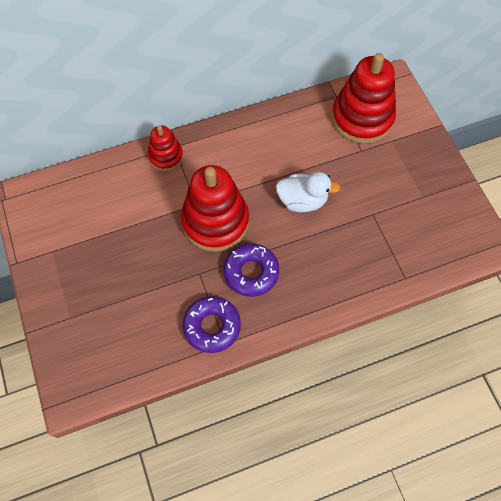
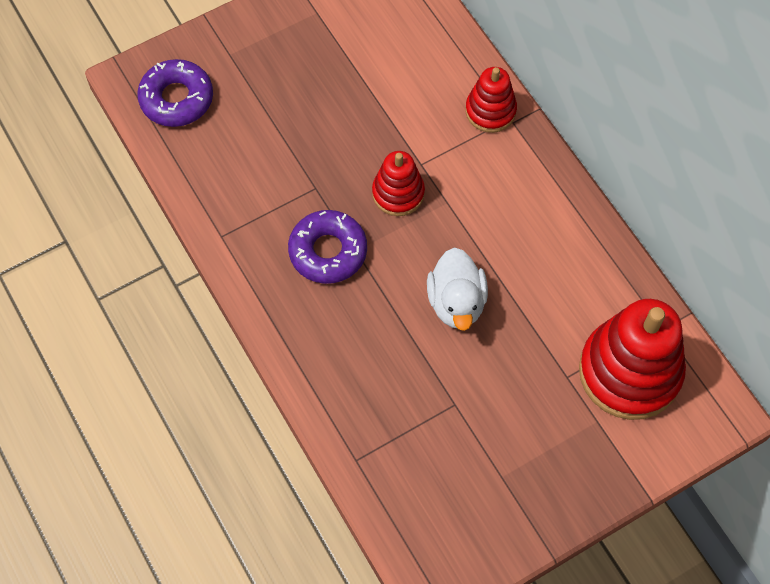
camera: 80 degrees right, 0 degrees up
red stacking toy [181,165,249,252] -> red stacking toy [372,151,425,216], size x0.54
purple donut [182,296,241,353] -> purple donut moved to [137,59,213,127]

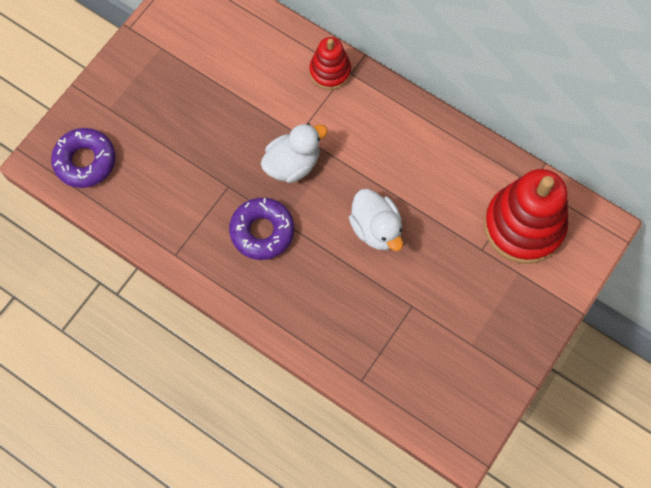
camera: 25 degrees left, 5 degrees up
red stacking toy [372,151,425,216] -> white duck [261,123,328,183]

